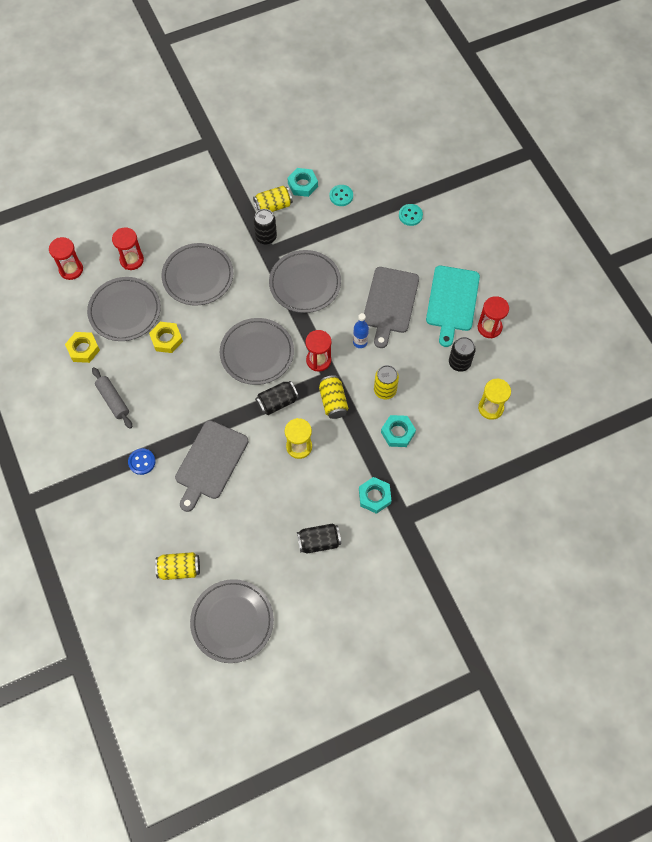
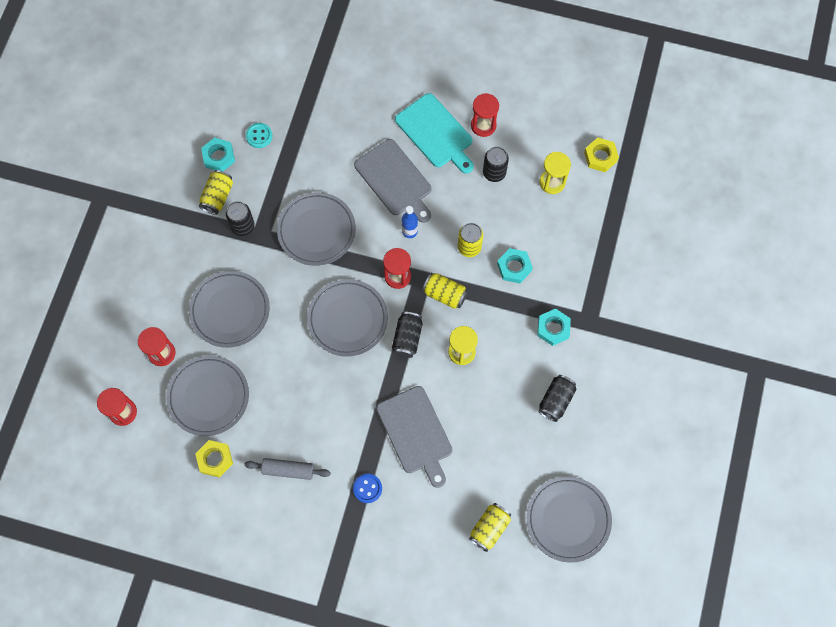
camera: 50 degrees left, 5 degrees up
yellow nut [149,322,183,353] -> yellow nut moved to [584,138,619,172]
turquoise button [399,204,423,226] -> none

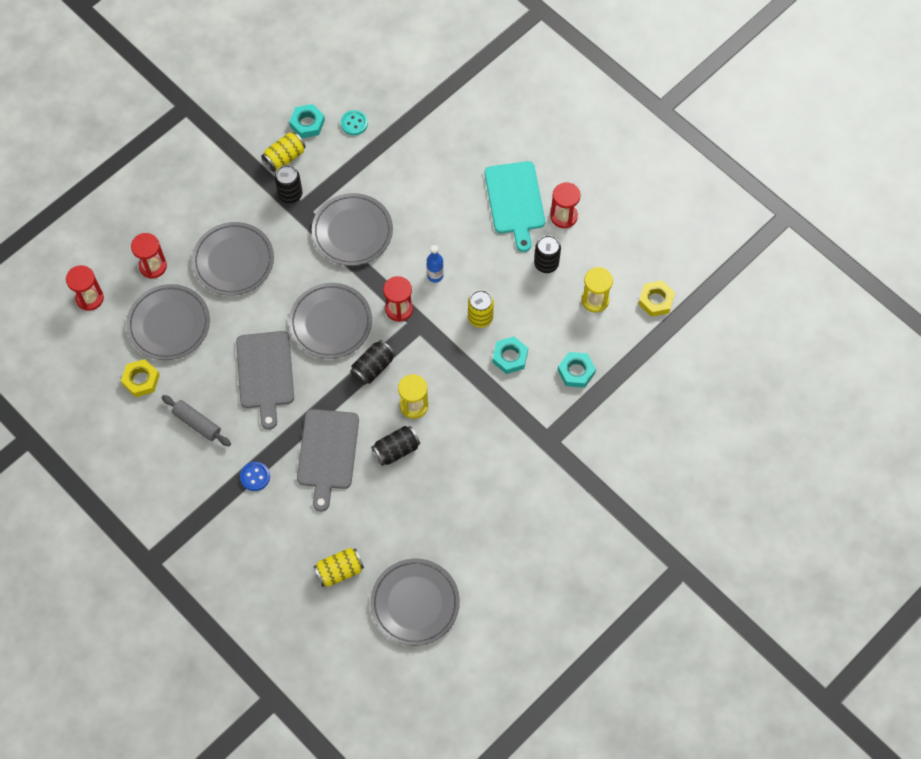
camera: 30 degrees right, 5 degrees down
grey cutting board [354,139,431,223] -> grey cutting board moved to [236,331,294,430]
yellow can [422,273,468,309] -> none
turquoise nut [537,308,571,346] -> turquoise nut moved to [558,352,596,388]
black can [538,375,577,422] -> black can moved to [371,426,420,466]

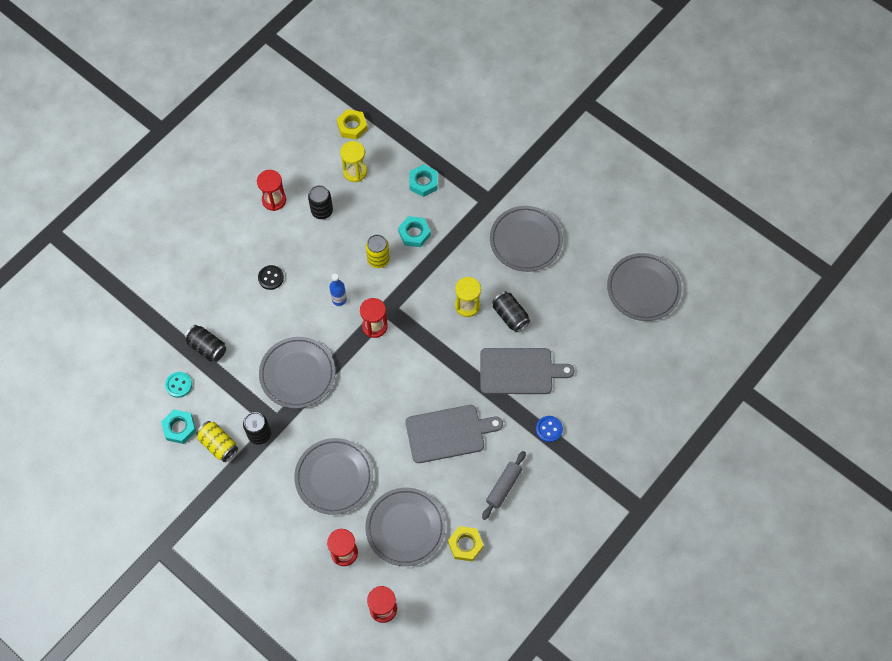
camera: 95 degrees left, 0 degrees up
grey plate [289,283,372,359] -> grey plate moved to [490,206,563,272]
yellow can [314,548,364,587] -> none
black can [350,340,395,385] -> black can moved to [184,325,226,362]
turquoise cutting board [485,161,545,252] -> none
none -> black button [258,265,284,290]

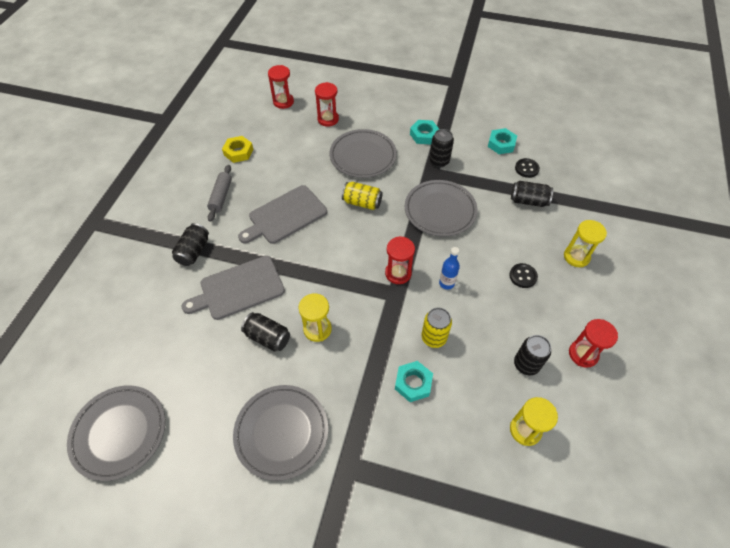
camera: 155 degrees right, 10 degrees down
turquoise button [165,372,192,398] -> black button [515,158,540,178]
yellow can [196,421,238,462] -> yellow can moved to [342,182,383,210]
yellow nut [337,109,368,140] -> none
grey plate [365,488,446,566] -> none
turquoise nut [409,164,438,197] -> turquoise nut moved to [410,120,439,145]
blue button [536,416,563,442] -> black can [172,223,209,266]
none -> yellow hourglass [564,220,607,267]

